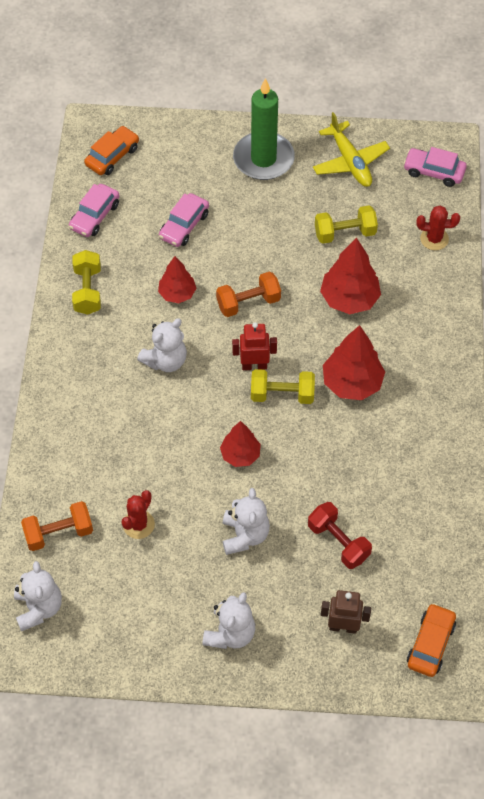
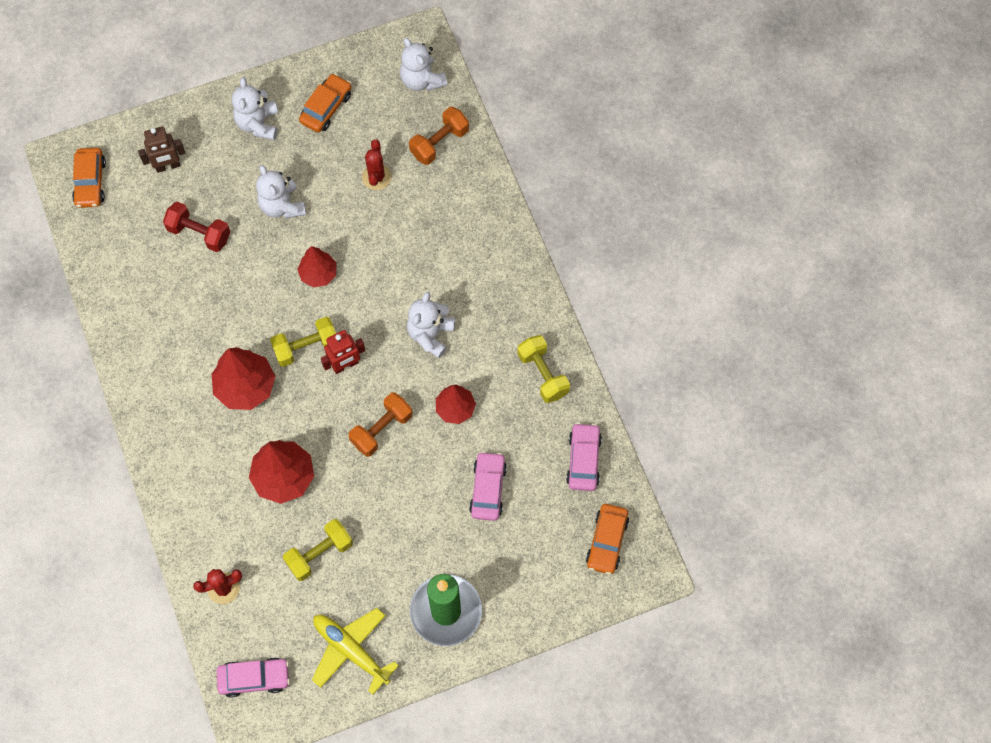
camera: 155 degrees right, 10 degrees up
none -> orange car [299,73,352,133]

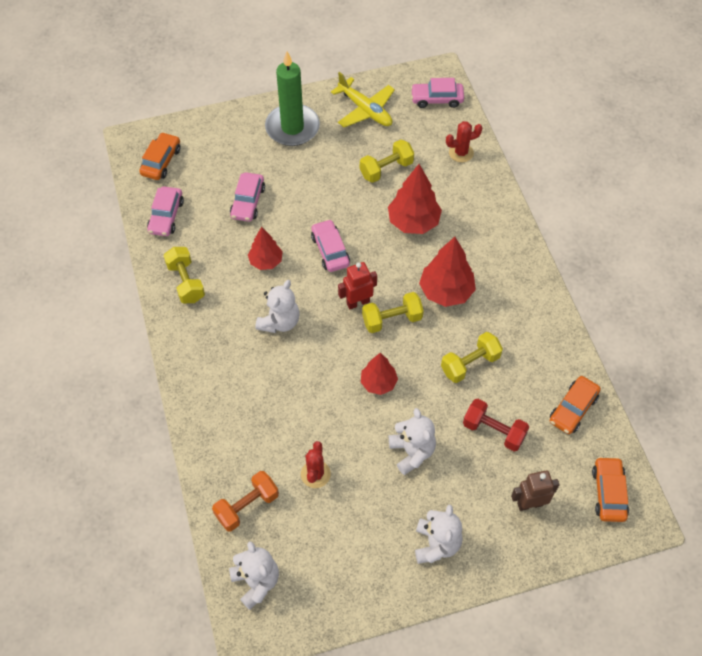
camera: 175 degrees left, 10 degrees down
orange car [299,73,352,133] -> orange car moved to [550,376,601,434]
orange dumbbell [349,392,413,457] -> pink car [311,219,350,272]
none -> yellow dumbbell [441,332,503,383]

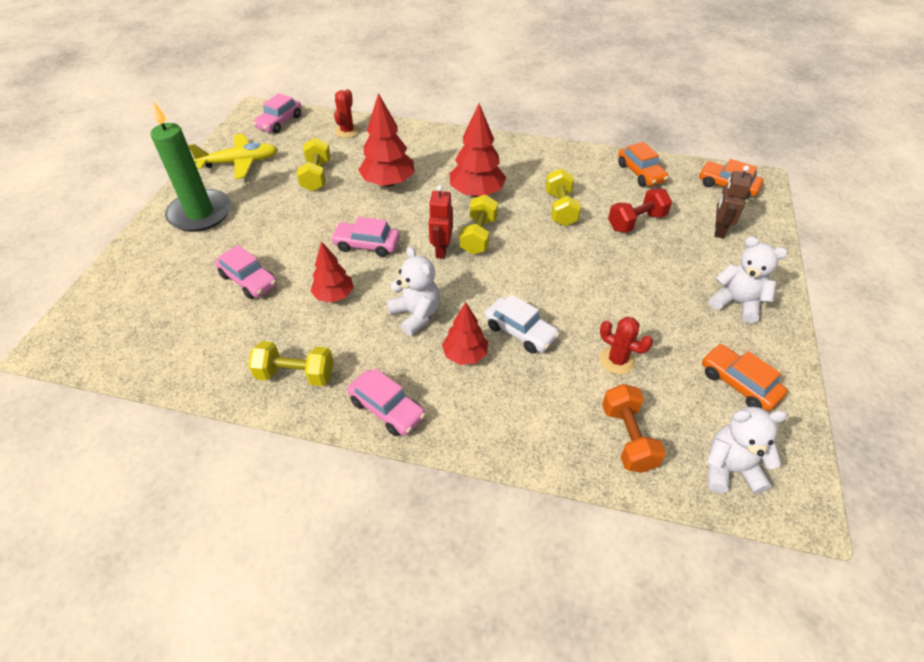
camera: 60 degrees left, 10 degrees down
orange car [139,132,181,180] -> orange car moved to [702,344,787,411]
pink car [147,187,184,236] -> pink car moved to [347,368,426,436]
red tree [361,353,398,395] -> red tree moved to [442,302,488,365]
white teddy bear [389,408,436,475] -> none
none -> white car [485,294,560,353]

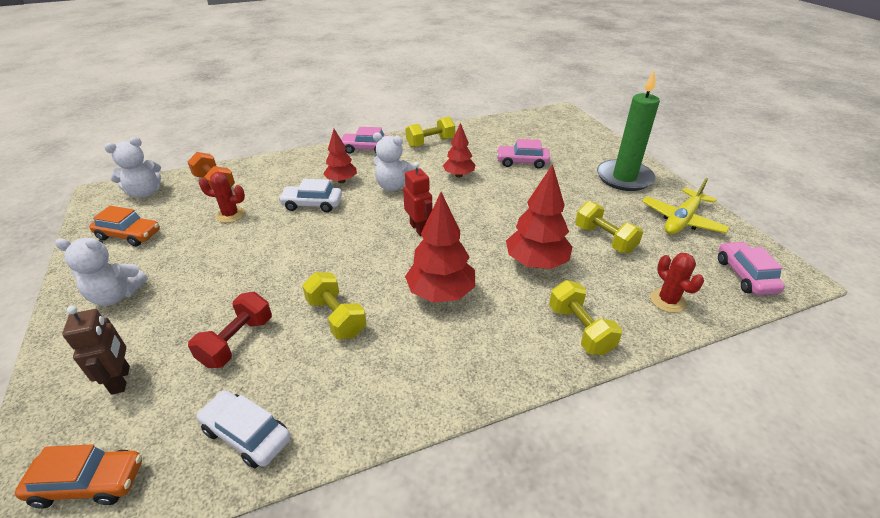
camera: 145 degrees right, 10 degrees down
pink car [331,217,400,257] -> none
yellow dumbbell [460,195,498,255] -> yellow dumbbell moved to [549,280,622,355]
orange car [618,142,669,187] -> white car [196,390,291,468]

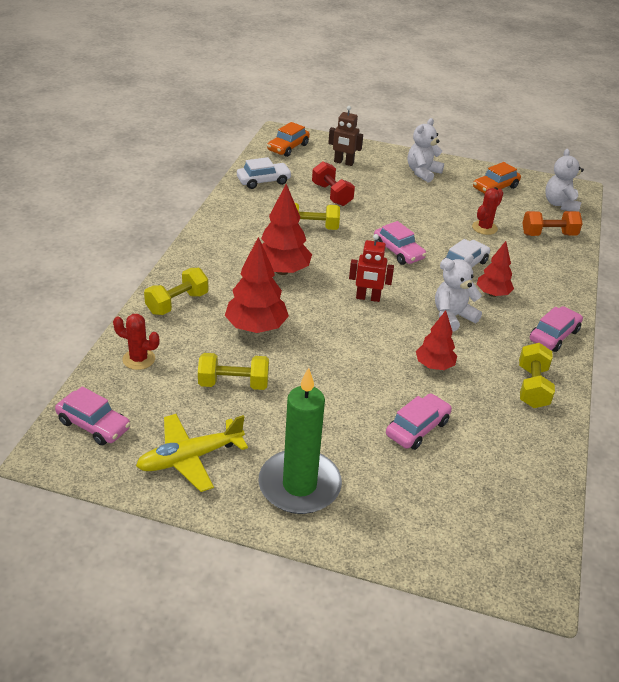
camera: 125 degrees right, 0 degrees up
yellow dumbbell [549,280,622,355] -> yellow dumbbell turned 60 degrees counterclockwise [144,268,209,315]
yellow plane [642,178,730,235] -> yellow plane turned 105 degrees counterclockwise [136,414,248,492]
none -> pink car [374,221,427,265]

